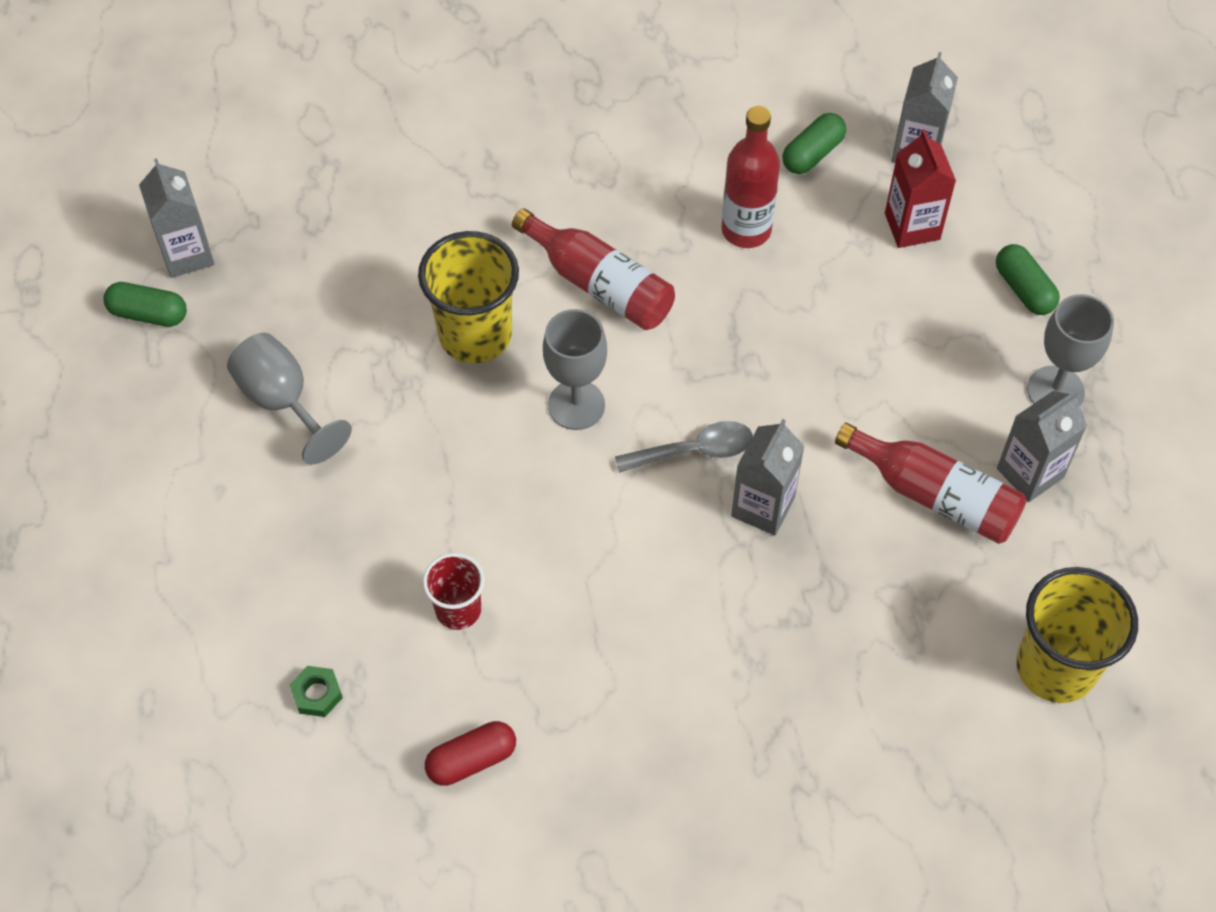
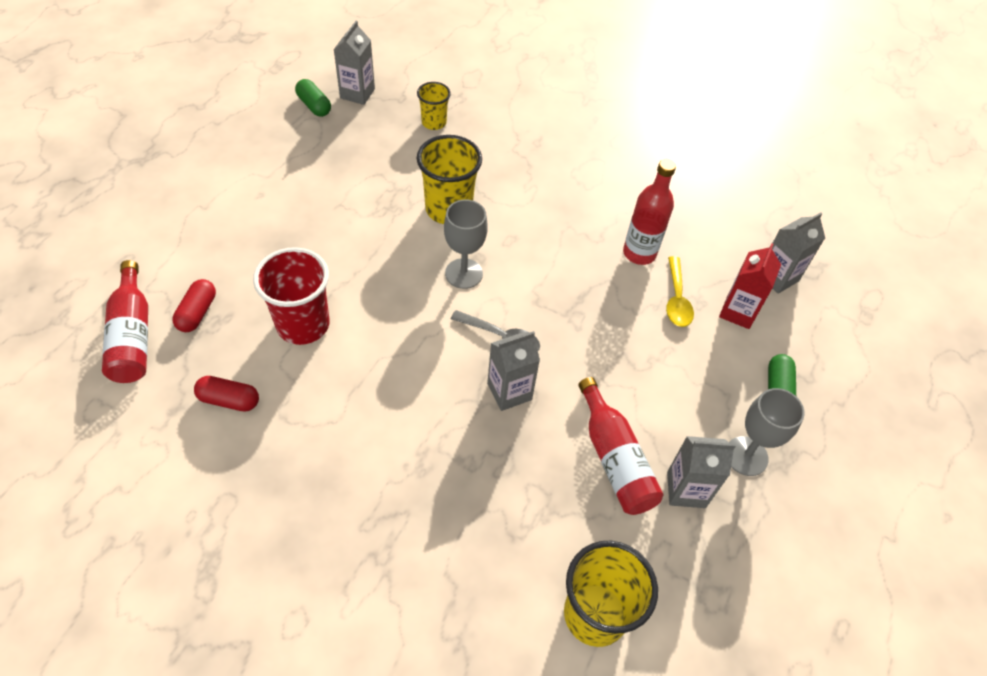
camera: 35 degrees right, 5 degrees down
grey goblet [227,333,352,465] -> none
green nut [290,666,343,717] -> red capsule [172,279,216,332]
red cup [423,553,485,630] -> red cup [253,247,330,345], size x1.73
red bottle [512,208,675,330] -> red bottle moved to [102,260,148,383]
green capsule [782,113,846,174] -> none
none -> yellow cup [417,82,451,130]
none -> yellow spoon [666,256,694,327]

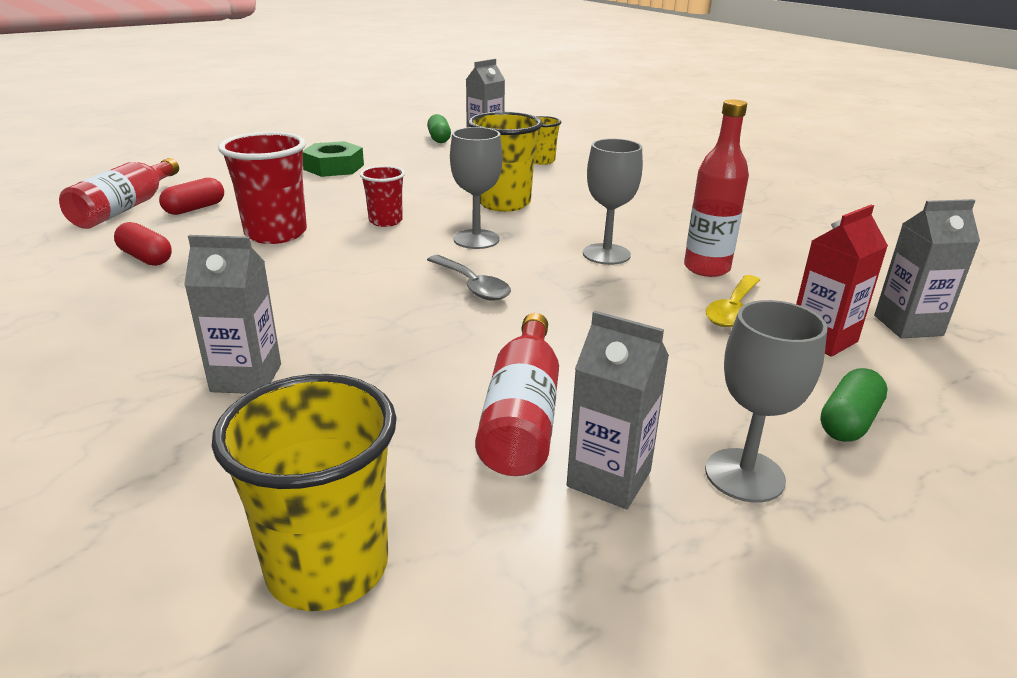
camera: 30 degrees right, 25 degrees down
grey carton [487,331,540,411] -> grey carton moved to [184,235,281,394]
none -> green nut [303,141,364,177]
none -> red cup [360,166,405,227]
none -> grey goblet [583,139,643,265]

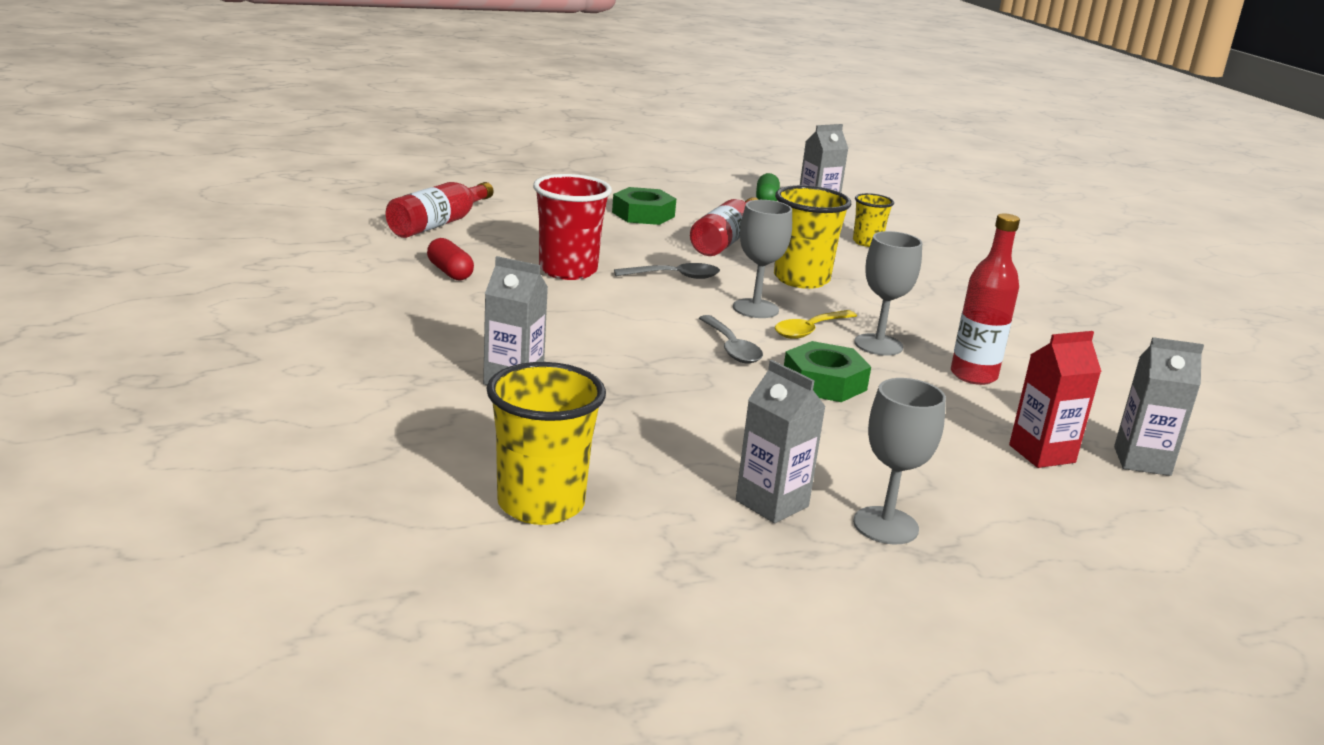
camera: 15 degrees right, 5 degrees down
red capsule [159,178,224,215] -> none
red cup [360,166,405,227] -> grey spoon [614,263,720,279]
red bottle [475,313,559,476] -> red bottle moved to [690,197,758,256]
yellow spoon [706,275,760,327] -> yellow spoon moved to [775,310,857,339]
green capsule [820,368,888,442] -> none
none -> green nut [784,341,871,402]

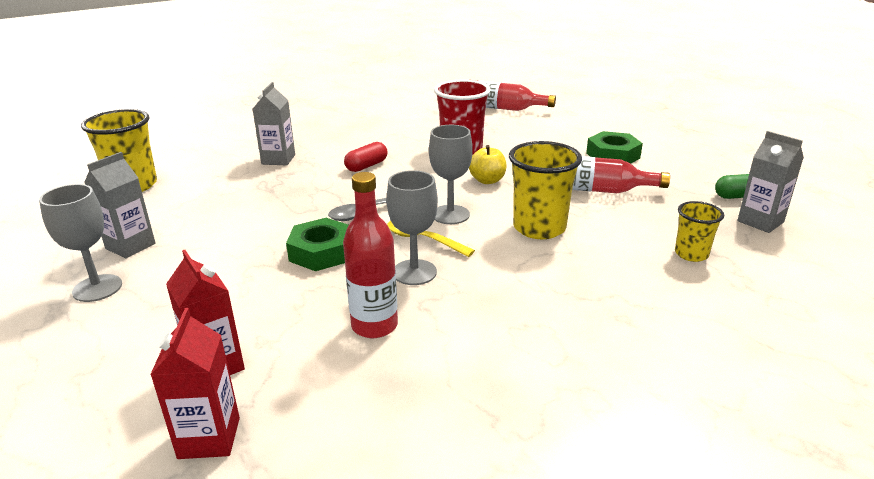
camera: 80 degrees right, 5 degrees up
red capsule [427,238,474,280] -> red capsule moved to [344,142,387,172]
grey spoon [614,263,720,279] -> yellow apple [469,145,506,184]
grey carton [1114,337,1204,476] -> red carton [150,308,240,459]

